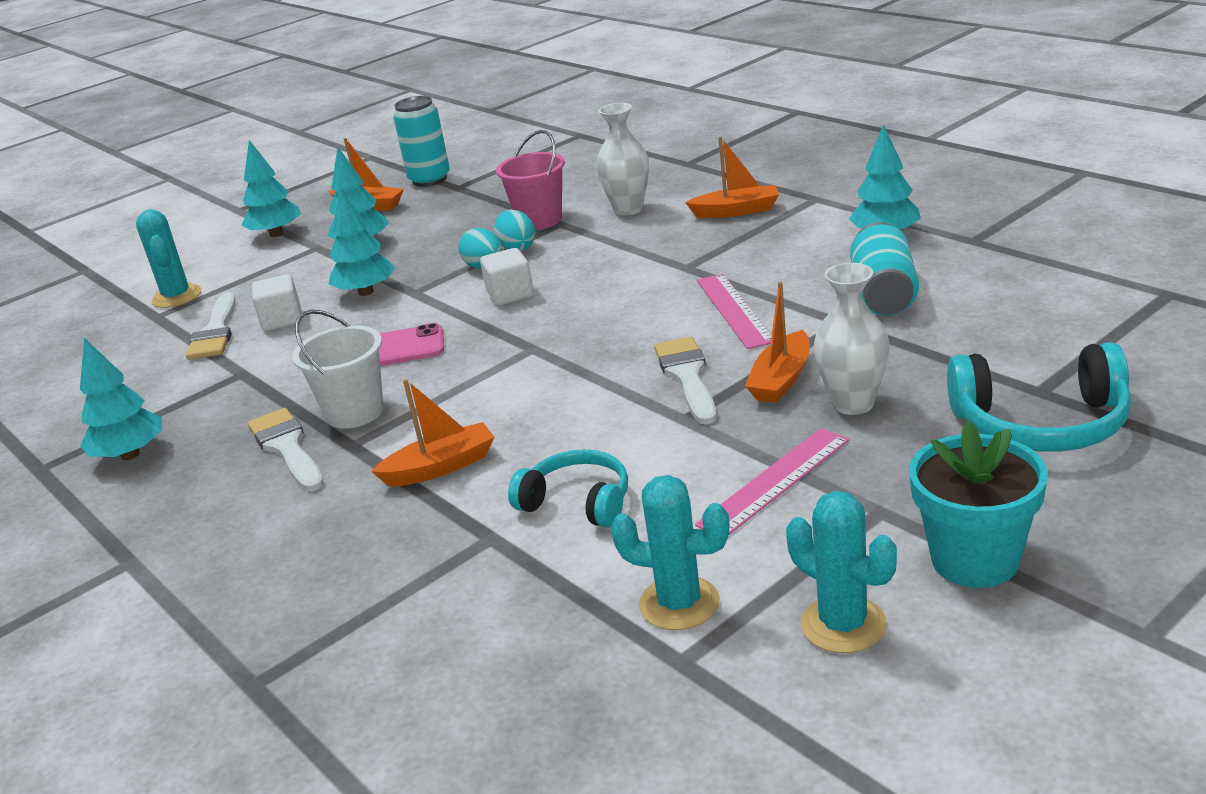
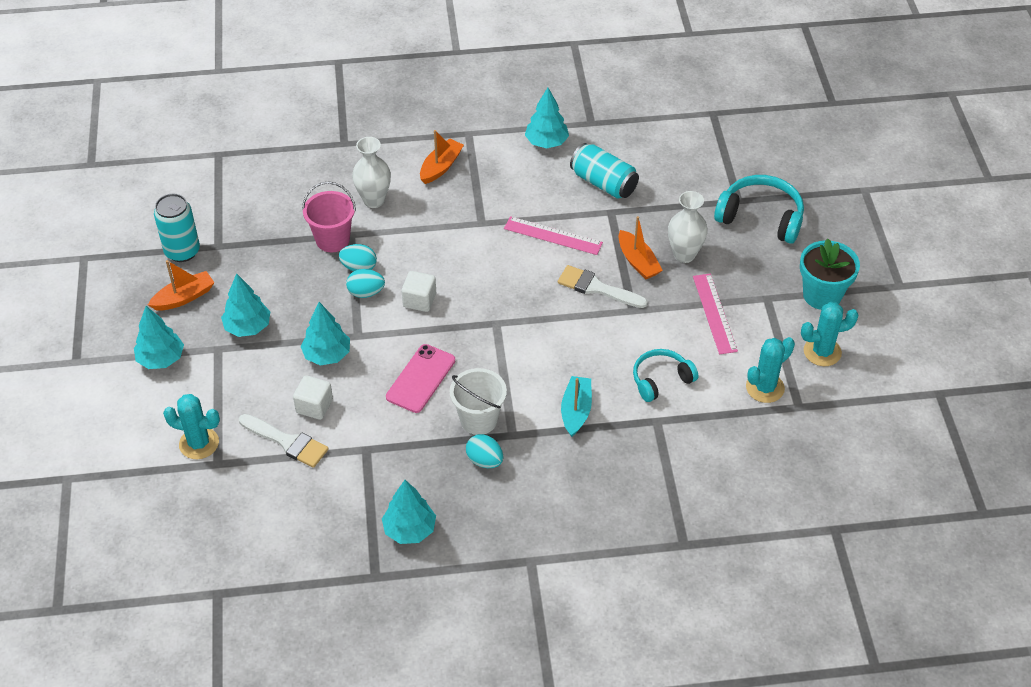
camera: 60 degrees left, 20 degrees up
white brush [248,408,324,491] -> turquoise egg [466,434,504,468]
orange boat [371,379,495,486] -> turquoise boat [561,376,592,437]
turquoise headphones [947,342,1131,451] -> turquoise headphones turned 105 degrees counterclockwise [714,175,804,244]

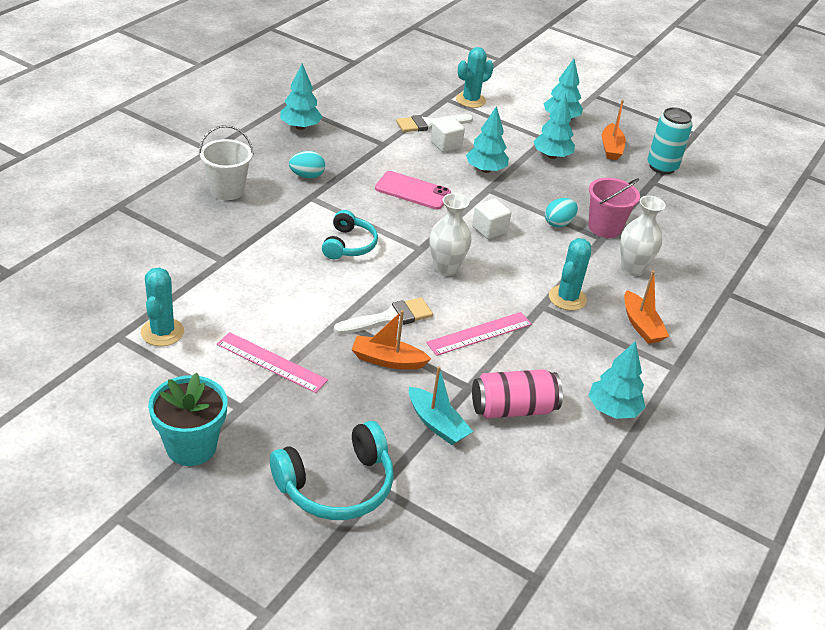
camera: 125 degrees right, 10 degrees down
turquoise egg [346,269,385,298] -> none
pink phone [386,344,455,413] -> pink phone turned 45 degrees counterclockwise [375,171,451,210]
white bucket [450,368,507,435] -> white bucket moved to [199,125,254,200]
turquoise boat [561,376,592,437] -> turquoise boat moved to [409,366,473,445]
turquoise can [570,143,639,199] -> pink can [472,369,563,419]
turquoise headphones [633,349,698,402] -> turquoise headphones moved to [322,210,378,259]
white vase [668,191,708,263] -> white vase moved to [429,193,471,276]
turquoise cactus [801,302,859,366] -> turquoise cactus moved to [549,238,591,311]

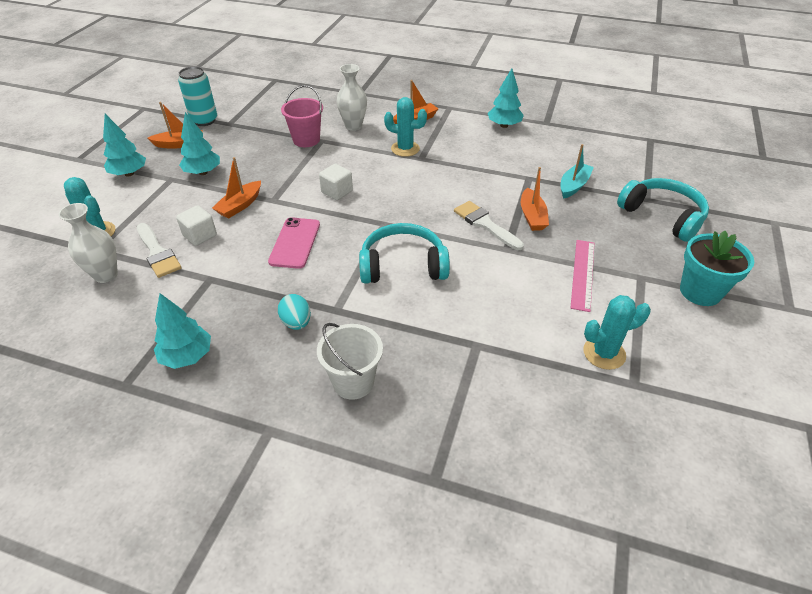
camera: 100 degrees left, 5 degrees up
turquoise headphones [322,210,378,259] -> turquoise headphones [359,223,450,284], size x1.53
pink ruler [426,312,532,356] -> none
white vase [429,193,471,276] -> white vase moved to [58,203,118,283]
turquoise tree [466,106,509,173] -> orange boat [212,157,261,219]
pink can [472,369,563,419] -> none
turquoise egg [545,198,578,227] -> none

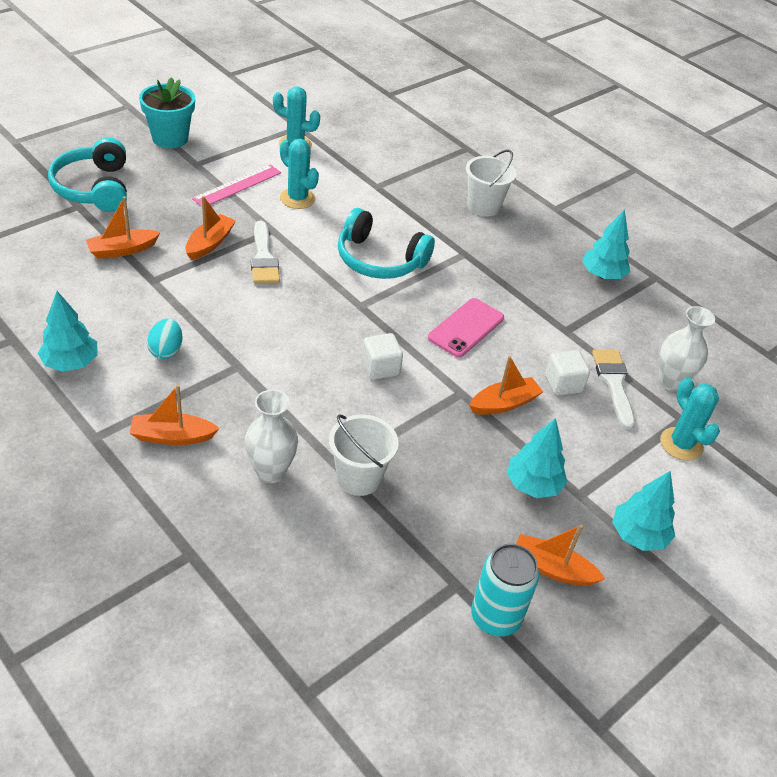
camera: 155 degrees left, 0 degrees up
turquoise egg [278,294,311,330] -> turquoise egg moved to [147,319,183,359]
pink bucket [281,85,323,147] -> white bucket [329,414,399,496]
turquoise cactus [384,97,427,157] -> turquoise cactus moved to [280,139,319,209]
turquoise boat [560,144,594,199] -> orange boat [86,197,161,259]

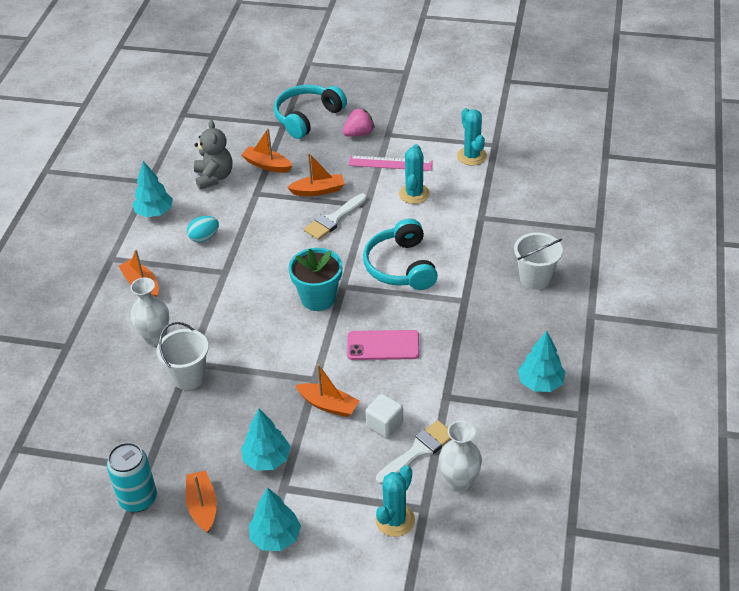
camera: 60 degrees right, 0 degrees up
turquoise flower pot [139,77,195,148] -> turquoise flower pot moved to [289,248,342,311]
white cube [362,333,403,380] -> none
none -> grey teddy bear [194,120,232,190]
none -> pink strawberry [343,108,375,137]

